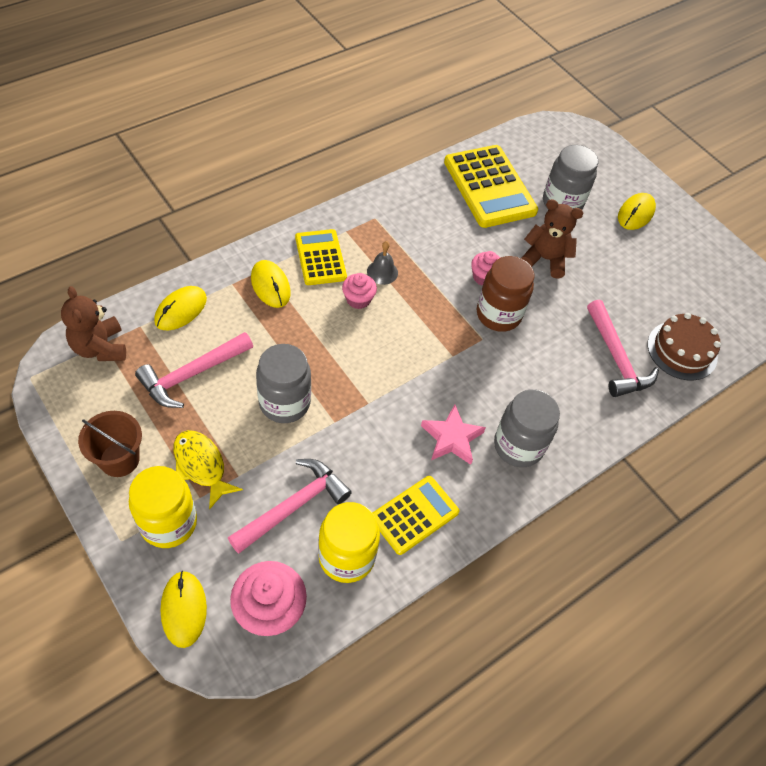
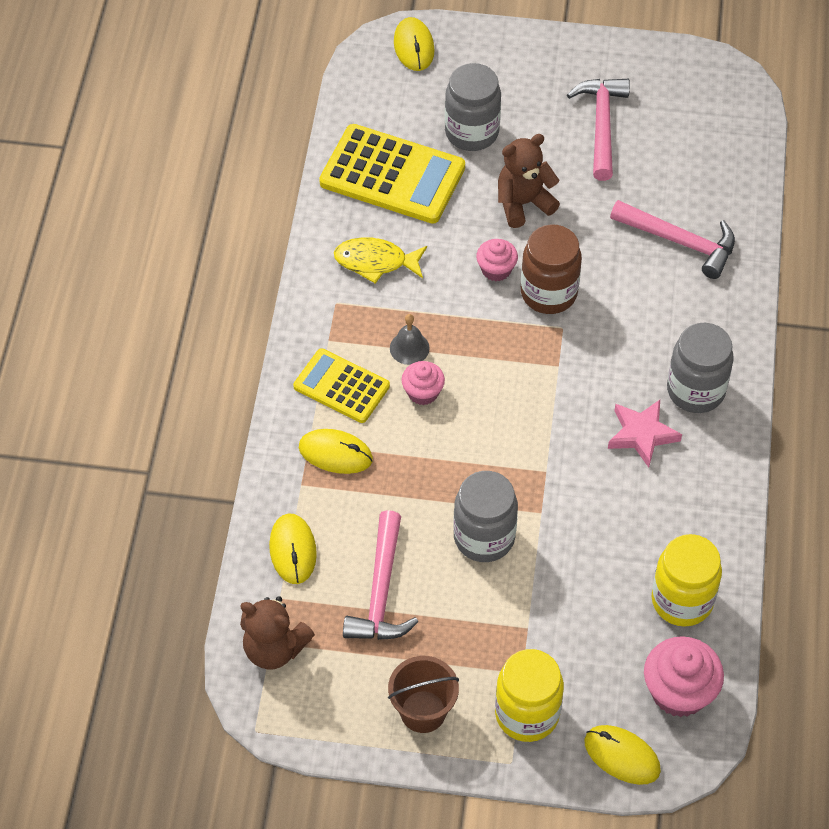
camera: 40 degrees left, 0 degrees up
yellow fish [173,430,243,510] -> yellow fish moved to [334,237,427,284]
pink hammer [228,459,352,554] -> pink hammer moved to [567,79,630,181]
yellow calculator [373,476,459,555] -> none
yellow mouse [618,193,656,230] -> yellow mouse moved to [394,17,435,71]
brown cake [647,313,721,380] -> none

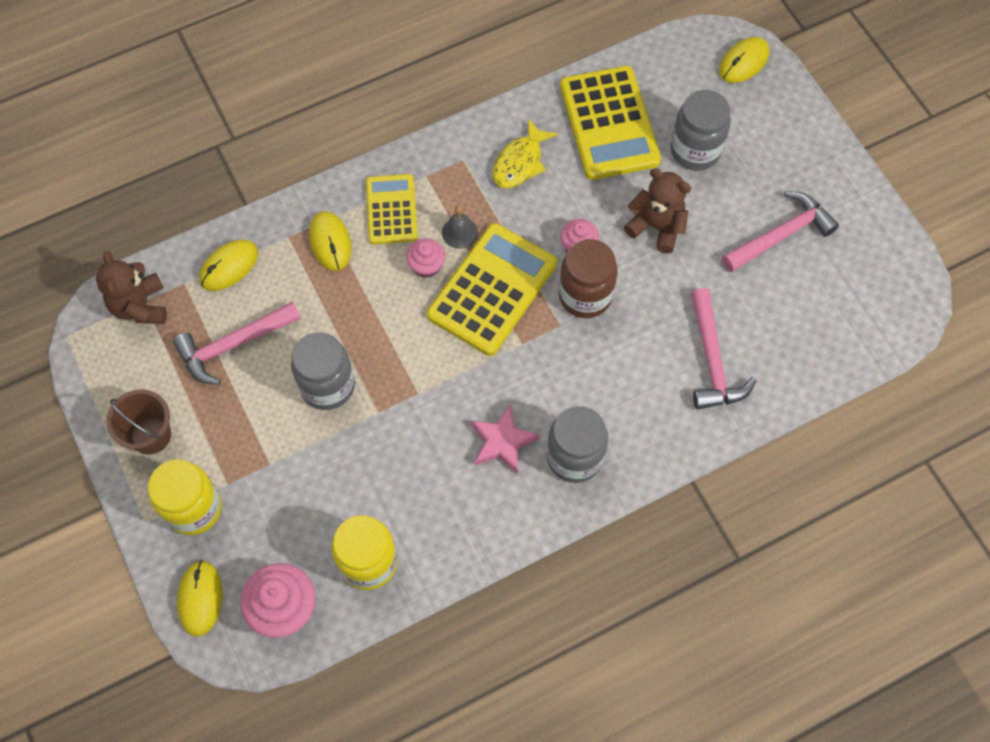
camera: 55 degrees right, 10 degrees up
yellow fish [334,237,427,284] -> yellow fish turned 120 degrees counterclockwise [493,119,558,189]
none -> yellow calculator [427,223,557,356]

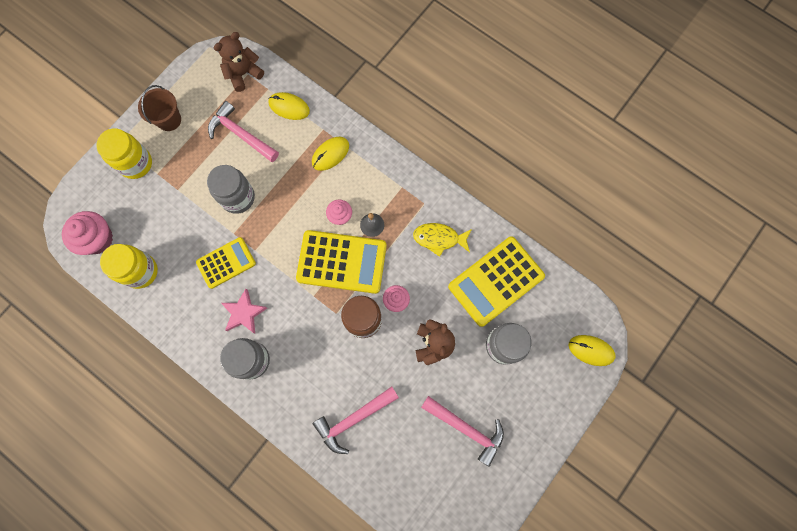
camera: 65 degrees right, 10 degrees up
yellow mouse [177,560,223,637] -> none
yellow calculator [366,174,418,244] -> yellow calculator moved to [196,237,256,289]

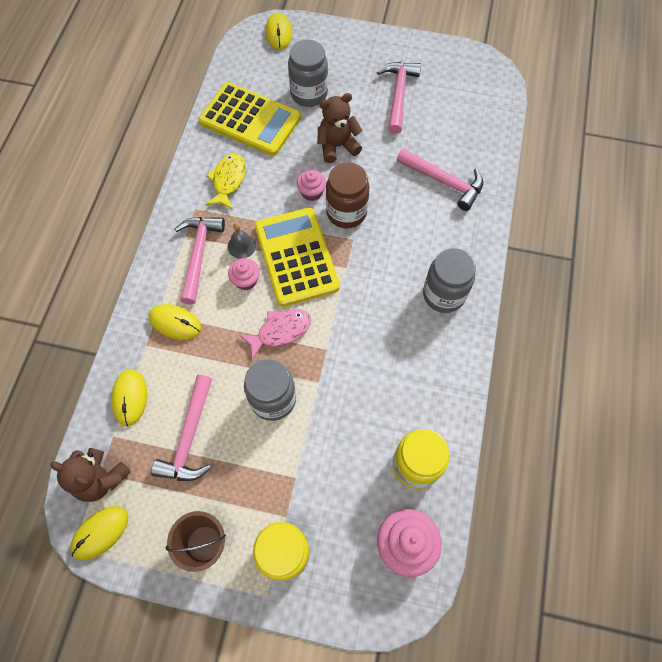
camera: 115 degrees left, 10 degrees down
yellow calculator [196,237,256,289] -> none
pink star [221,289,267,334] -> none
yellow fish [413,223,472,257] -> yellow fish turned 150 degrees counterclockwise [206,153,246,210]
none -> yellow mouse [70,506,128,560]
none -> pink hammer [175,217,225,305]
none -> pink fish [239,309,311,360]

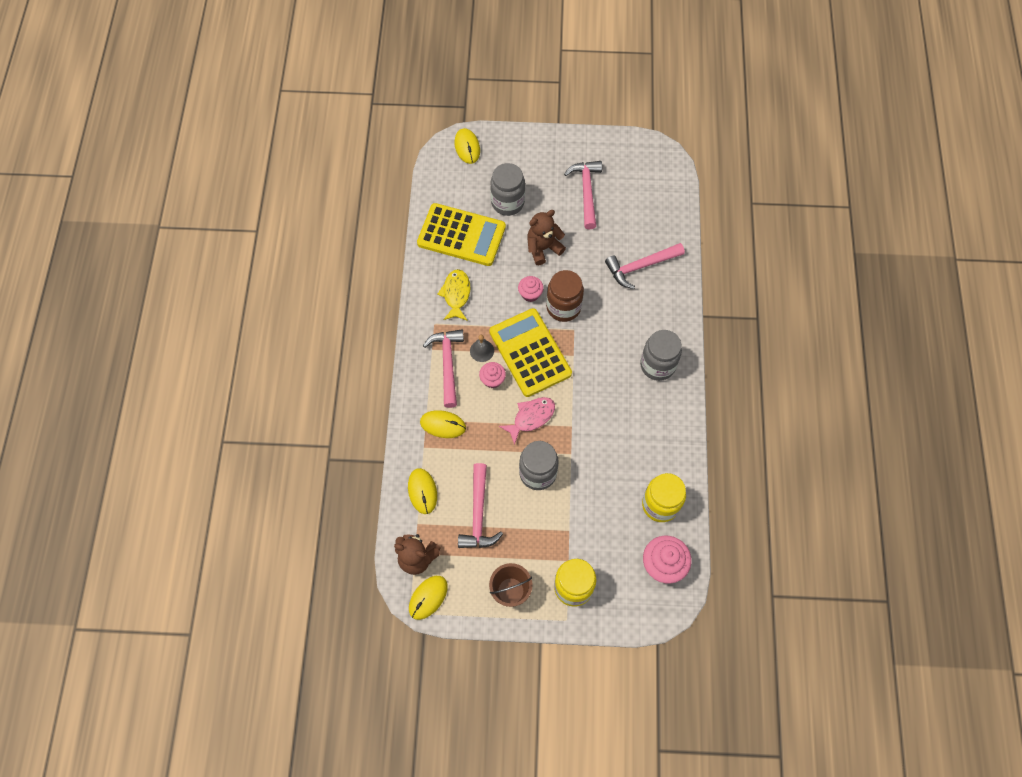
camera: 10 degrees left, 0 degrees up
pink hammer [397,148,483,211] -> pink hammer turned 135 degrees clockwise [605,243,685,289]

